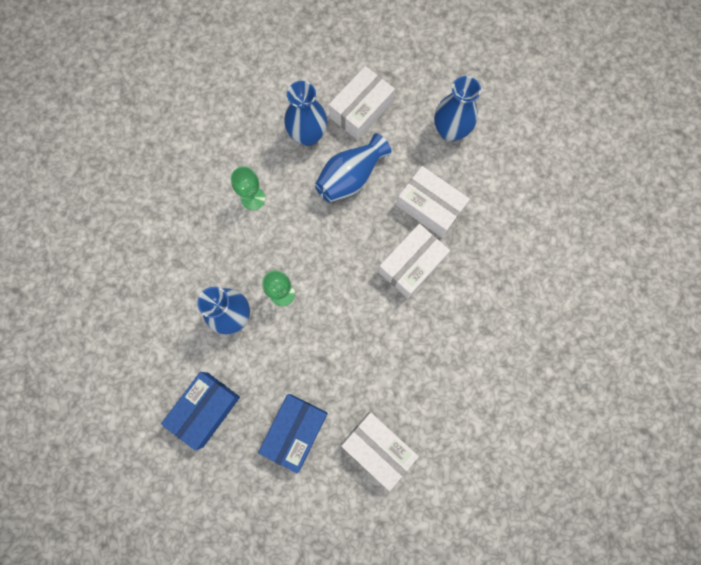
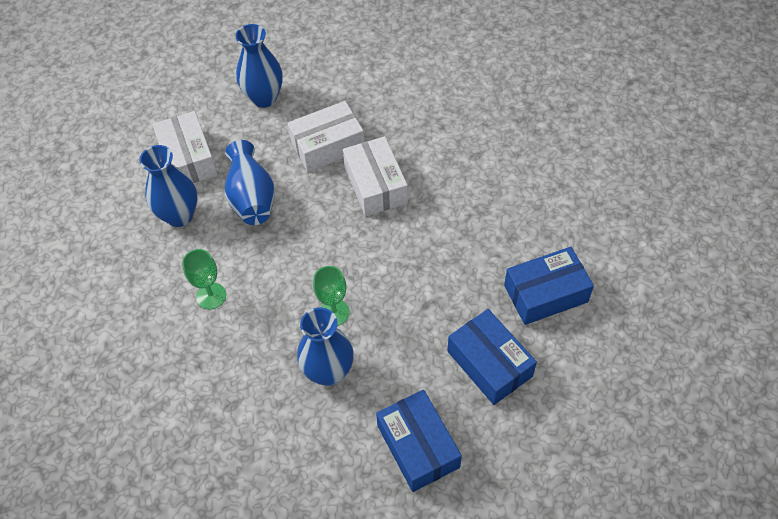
camera: 60 degrees left, 20 degrees down
white box [341,412,419,491] -> blue box [504,247,594,325]

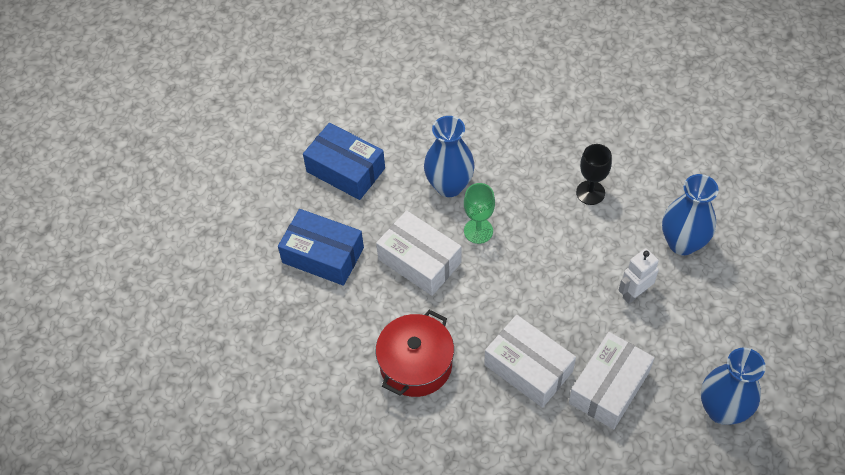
camera: 150 degrees right, 0 degrees up
white box [153,111,218,183] -> white box moved to [376,210,461,296]
green goblet [182,249,226,309] -> black goblet [576,144,612,205]
blue vase [225,140,275,225] -> white robot [618,248,659,304]
blue box [504,247,594,325] -> none
none -> red pot [375,310,454,397]

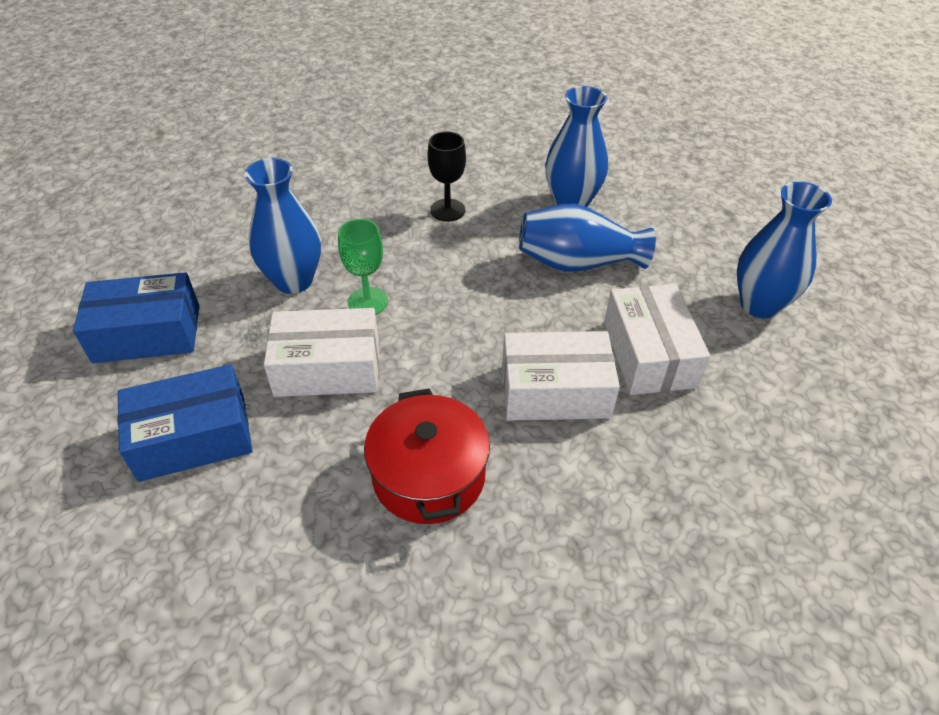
camera: 45 degrees left, 10 degrees down
white robot [618,248,659,304] -> blue vase [519,204,656,272]

